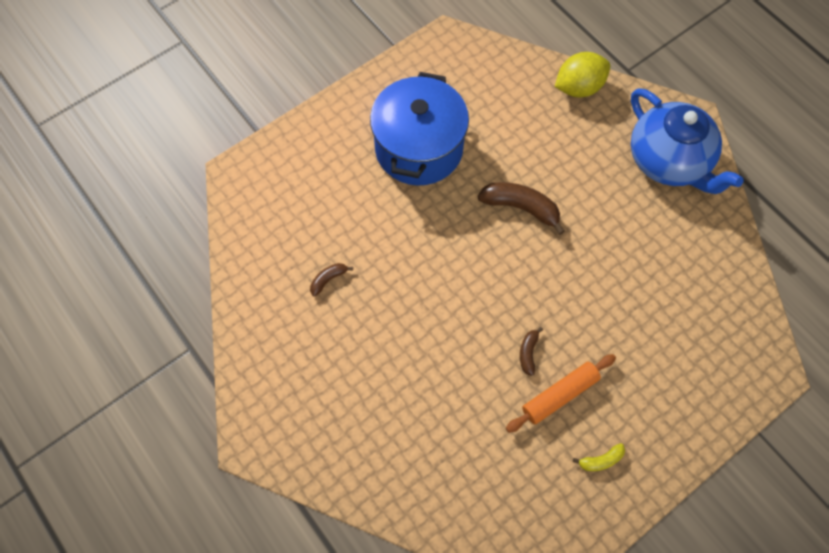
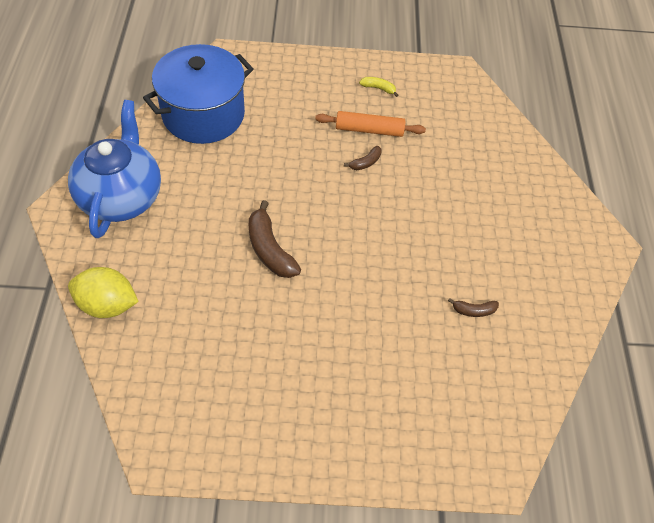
camera: 145 degrees left, 10 degrees down
blue pot [370,72,469,186] -> blue pot moved to [143,44,254,144]

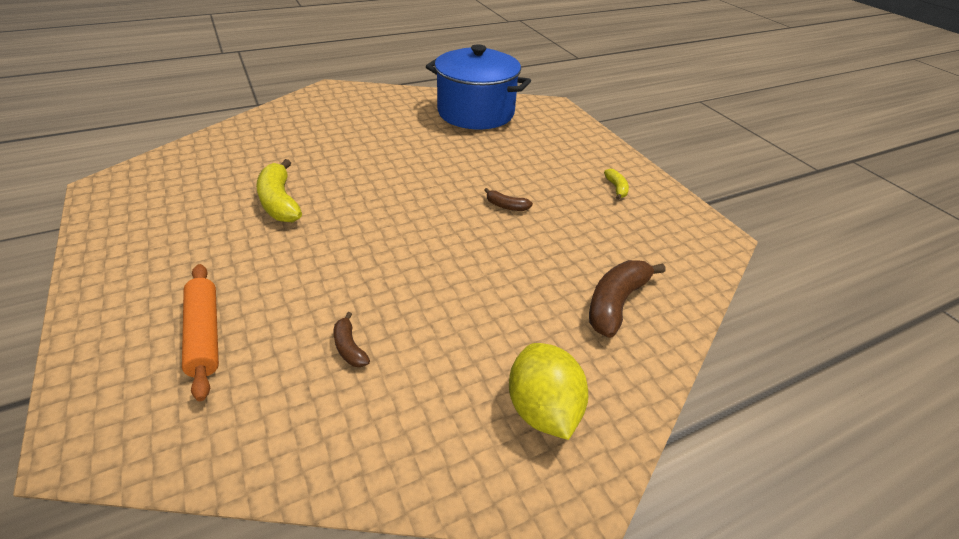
camera: 65 degrees right, 15 degrees down
blue teapot [68,100,161,238] -> none
yellow lemon [68,267,139,318] -> yellow lemon moved to [509,343,588,440]
brown banana [249,200,301,278] -> brown banana moved to [589,260,665,338]
orange rolling pin [315,111,426,137] -> orange rolling pin moved to [182,264,219,401]
none -> yellow banana [256,159,302,222]

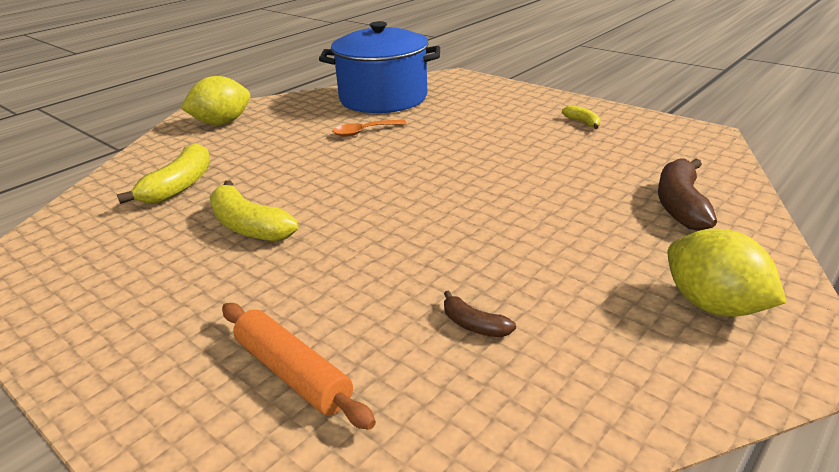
camera: 20 degrees left, 10 degrees down
brown banana [485,188,533,211] -> none
none -> yellow banana [117,143,211,204]
none -> yellow lemon [181,76,250,125]
none -> orange spoon [332,120,407,137]

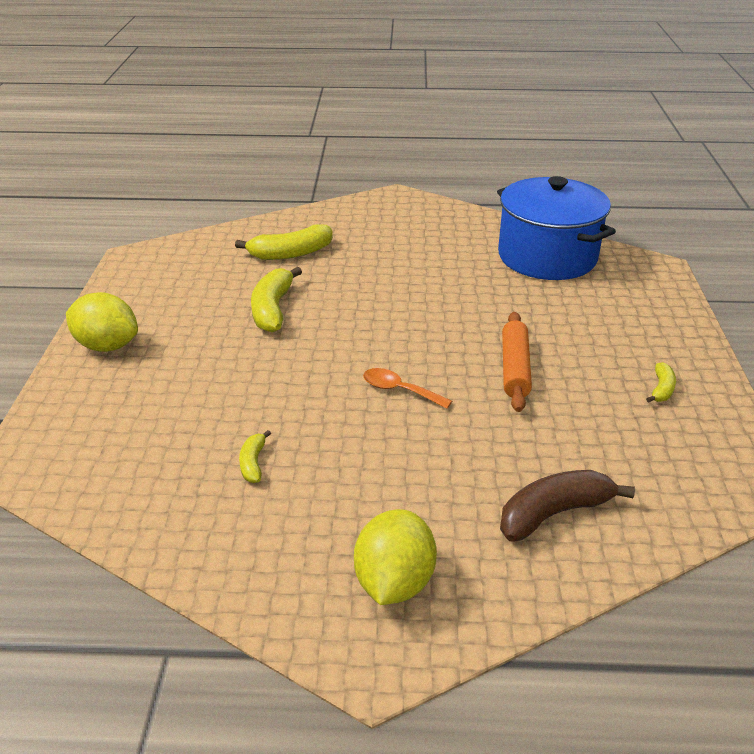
camera: 50 degrees right, 5 degrees up
yellow lemon [181,76,250,125] -> yellow lemon moved to [66,292,138,352]
orange rolling pin [222,303,376,430] -> orange rolling pin moved to [502,312,532,412]
orange spoon [332,120,407,137] -> orange spoon moved to [363,368,452,409]
brown banana [444,290,516,337] -> yellow banana [239,430,271,483]

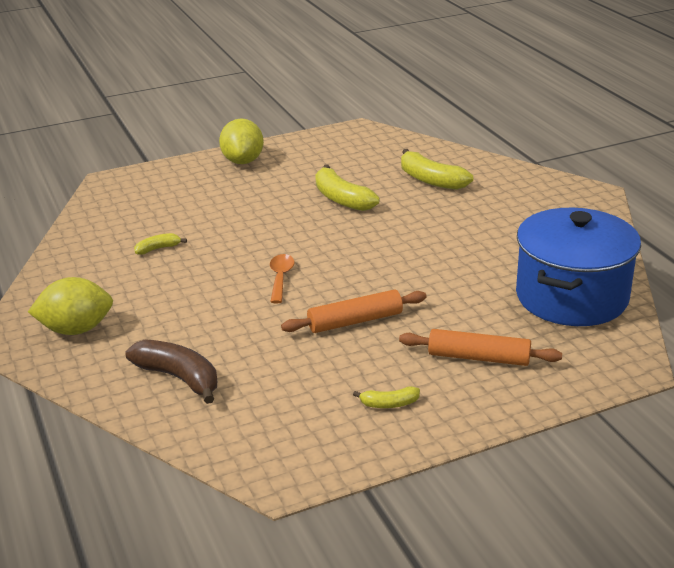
camera: 65 degrees right, 5 degrees down
yellow banana [251,267,302,332] -> yellow banana turned 105 degrees counterclockwise [315,165,380,211]
none -> orange rolling pin [399,329,562,366]

